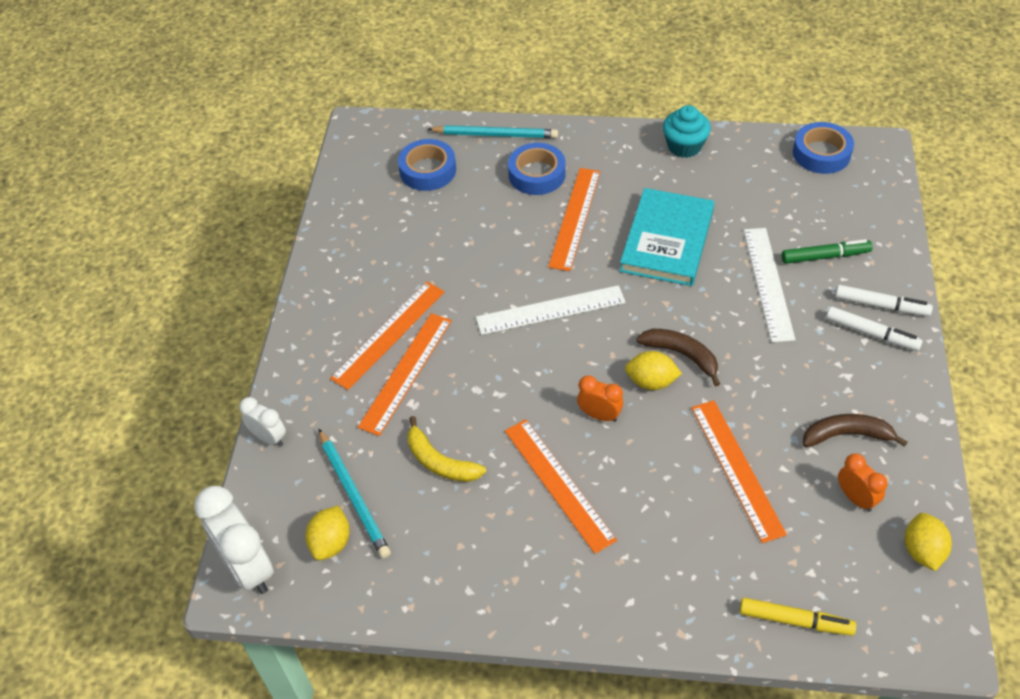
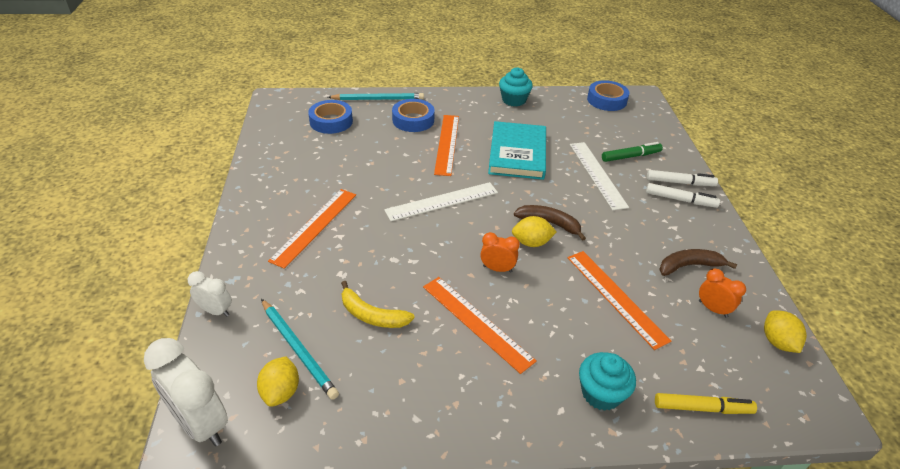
camera: 15 degrees left, 10 degrees down
orange ruler [358,313,452,436] -> none
none -> turquoise cupcake [579,352,636,411]

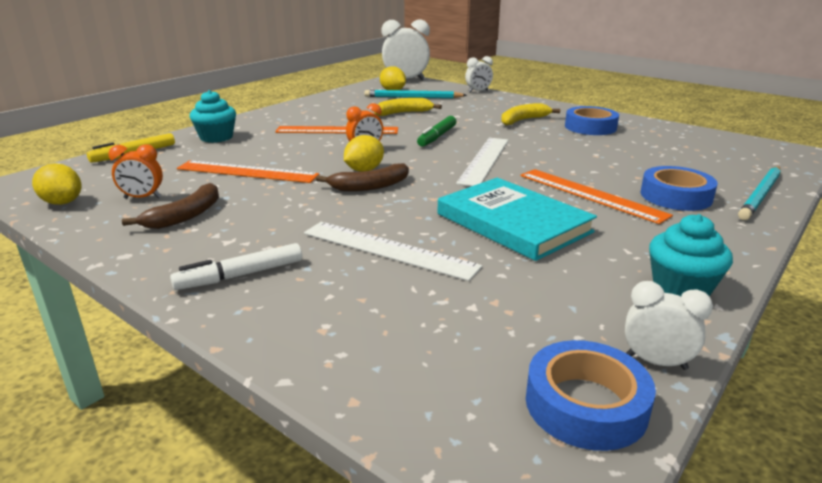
camera: 135 degrees right, 15 degrees down
orange ruler [268,189,356,269] -> yellow banana [501,103,560,125]
blue tape [308,100,353,134] -> blue tape moved to [565,106,619,135]
green marker [602,142,663,162] -> green marker moved to [417,116,456,147]
white marker [647,170,718,186] -> none
none -> white clock [625,281,713,370]

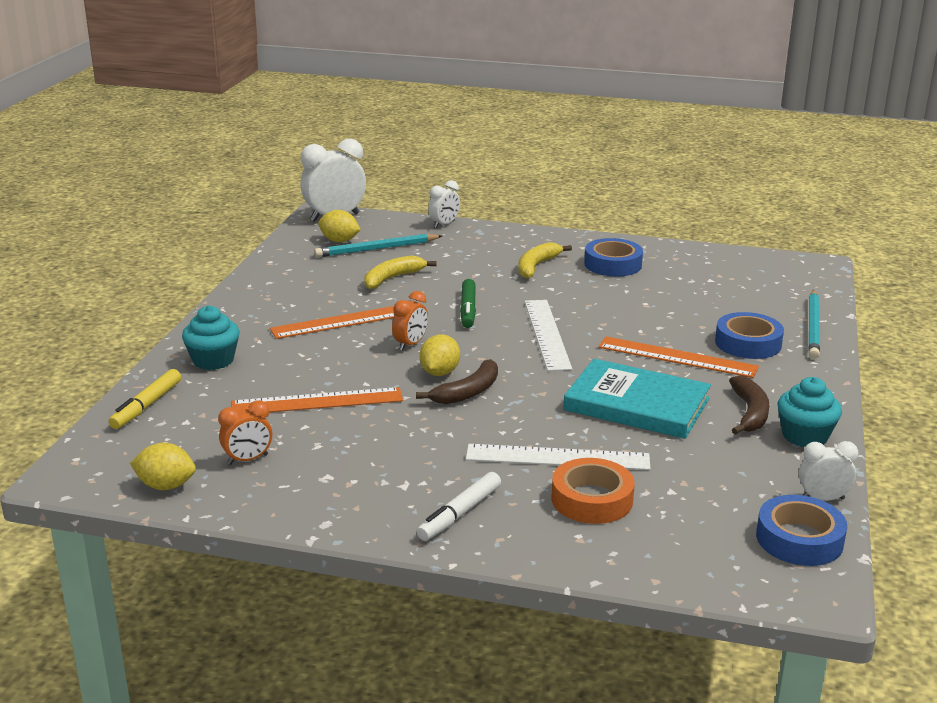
camera: 25 degrees left, 0 degrees up
brown banana [122,183,219,229] -> brown banana moved to [729,376,770,435]
none -> orange tape [552,458,635,524]

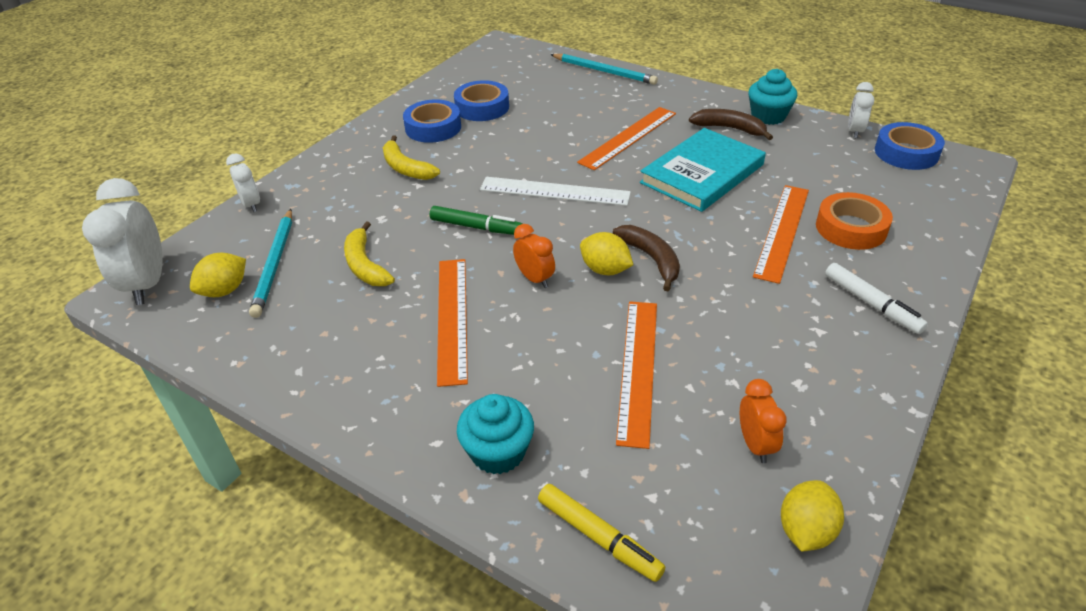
camera: 70 degrees left, 15 degrees up
white ruler [466,444,651,470] -> orange ruler [753,185,809,284]
blue tape [715,312,784,359] -> blue tape moved to [454,80,509,121]

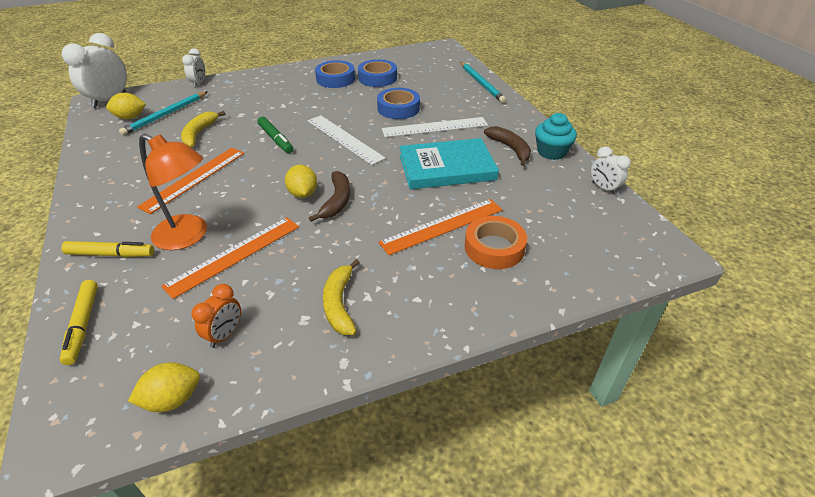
camera: 35 degrees right, 0 degrees up
yellow banana [383,135,440,180] -> yellow banana moved to [323,259,360,335]
turquoise cupcake [457,394,534,474] -> yellow marker [61,241,154,257]
orange clock [513,224,555,288] -> none
orange ruler [577,107,676,170] -> white ruler [382,117,488,137]
white marker [825,263,928,334] -> none
white clock [848,82,874,138] -> white clock turned 90 degrees counterclockwise [591,146,631,195]
blue tape [875,122,945,170] -> blue tape moved to [377,88,420,119]
none -> orange lamp [139,133,207,250]

